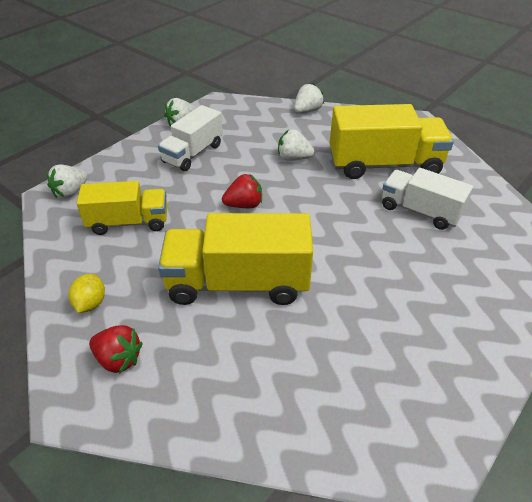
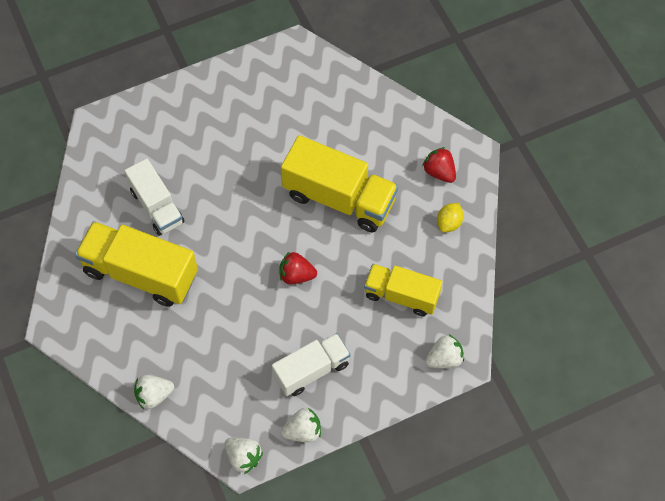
camera: 155 degrees left, 20 degrees up
white strawberry [278,129,314,161] -> white strawberry moved to [224,438,263,474]

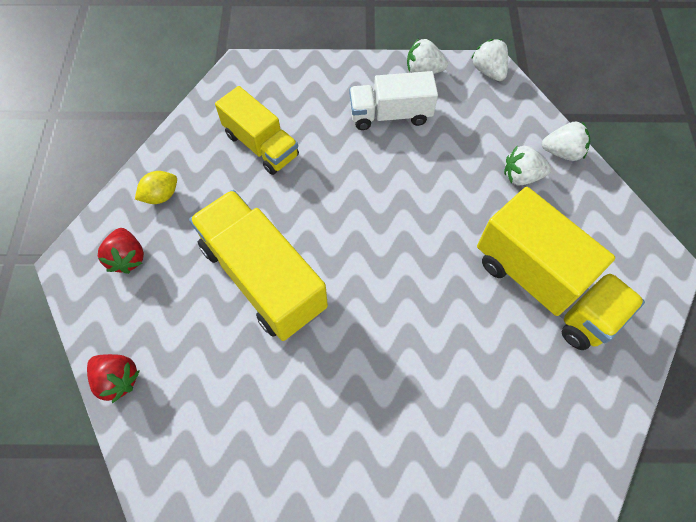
camera: 155 degrees left, 0 degrees up
white truck [124,158,184,236] -> none
red strawberry [280,251,317,284] -> red strawberry moved to [87,354,140,403]
white strawberry [425,334,464,368] -> white strawberry moved to [504,146,551,186]

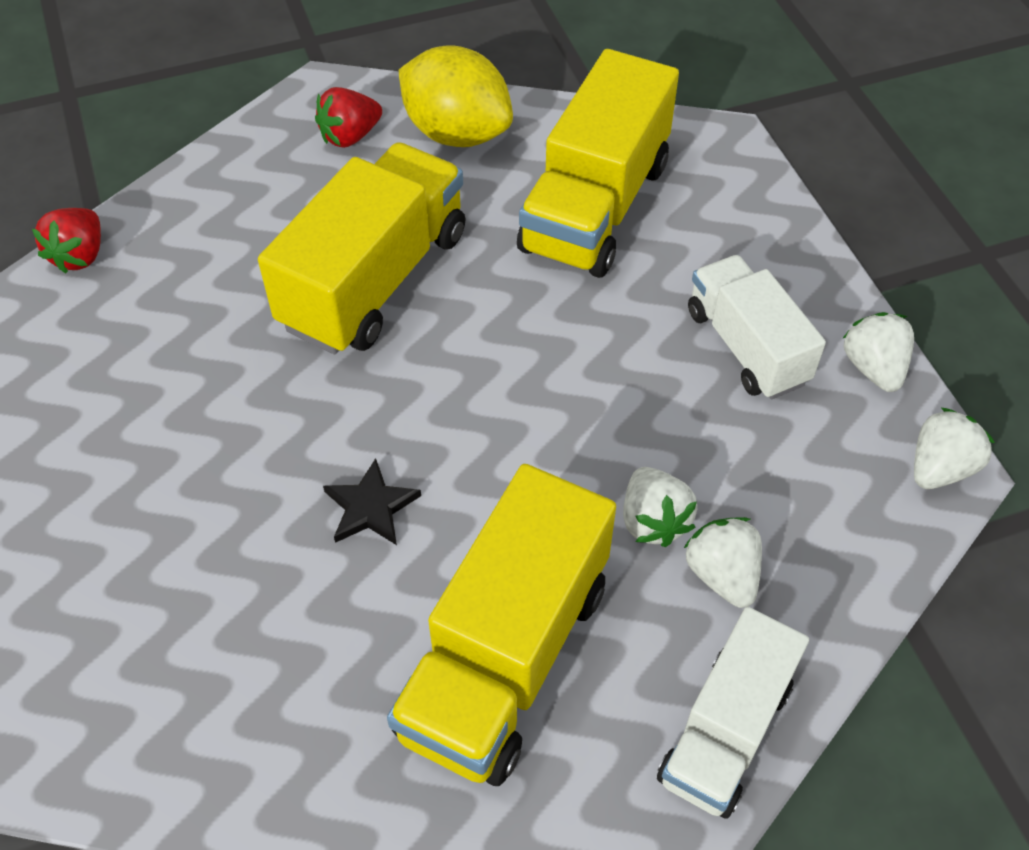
camera: 70 degrees right, 10 degrees down
red strawberry [87,354,140,403] -> red strawberry moved to [32,208,101,274]
yellow lemon [135,171,177,204] -> yellow lemon [399,45,513,147], size x2.02
yellow truck [215,86,299,175] -> yellow truck [517,49,679,278], size x1.56
white strawberry [542,122,590,161] -> white strawberry moved to [623,467,697,547]
none -> black star [323,458,421,545]
none -> white truck [657,607,809,819]

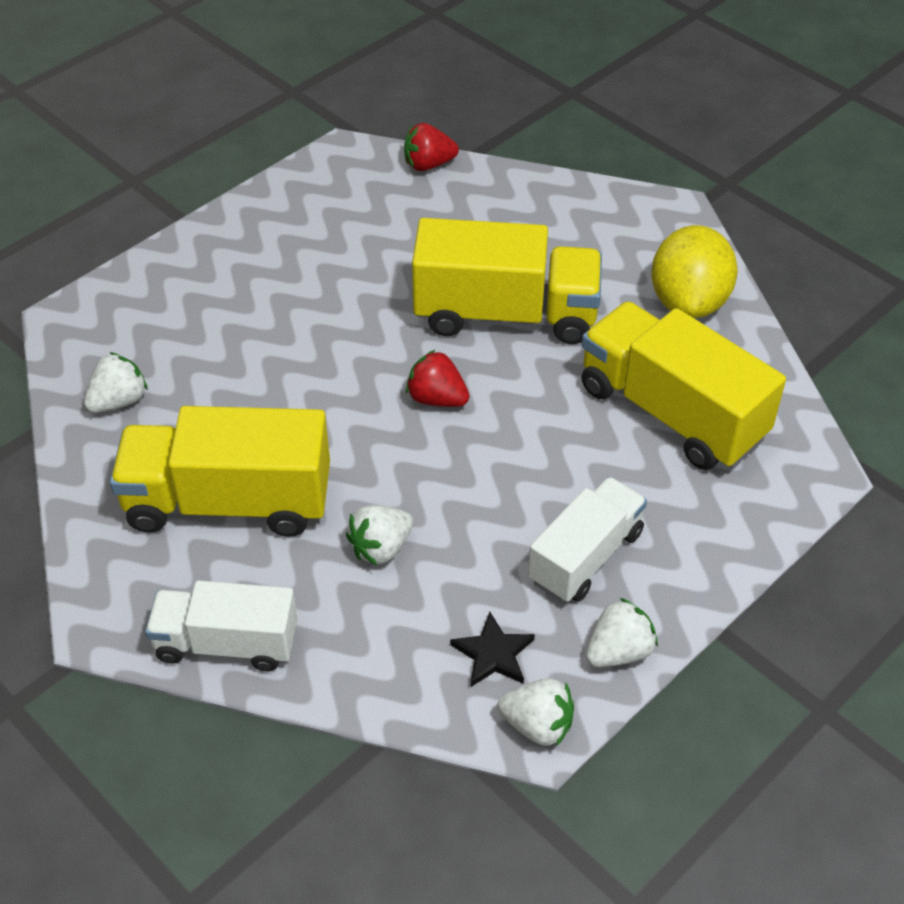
camera: 65 degrees right, 5 degrees down
red strawberry [315,87,382,148] -> red strawberry moved to [406,349,469,407]
black star [323,458,421,545] -> black star moved to [450,612,535,687]
yellow truck [517,49,679,278] -> yellow truck turned 45 degrees clockwise [581,301,786,470]
white strawberry [684,517,762,608] -> white strawberry moved to [84,352,148,413]

